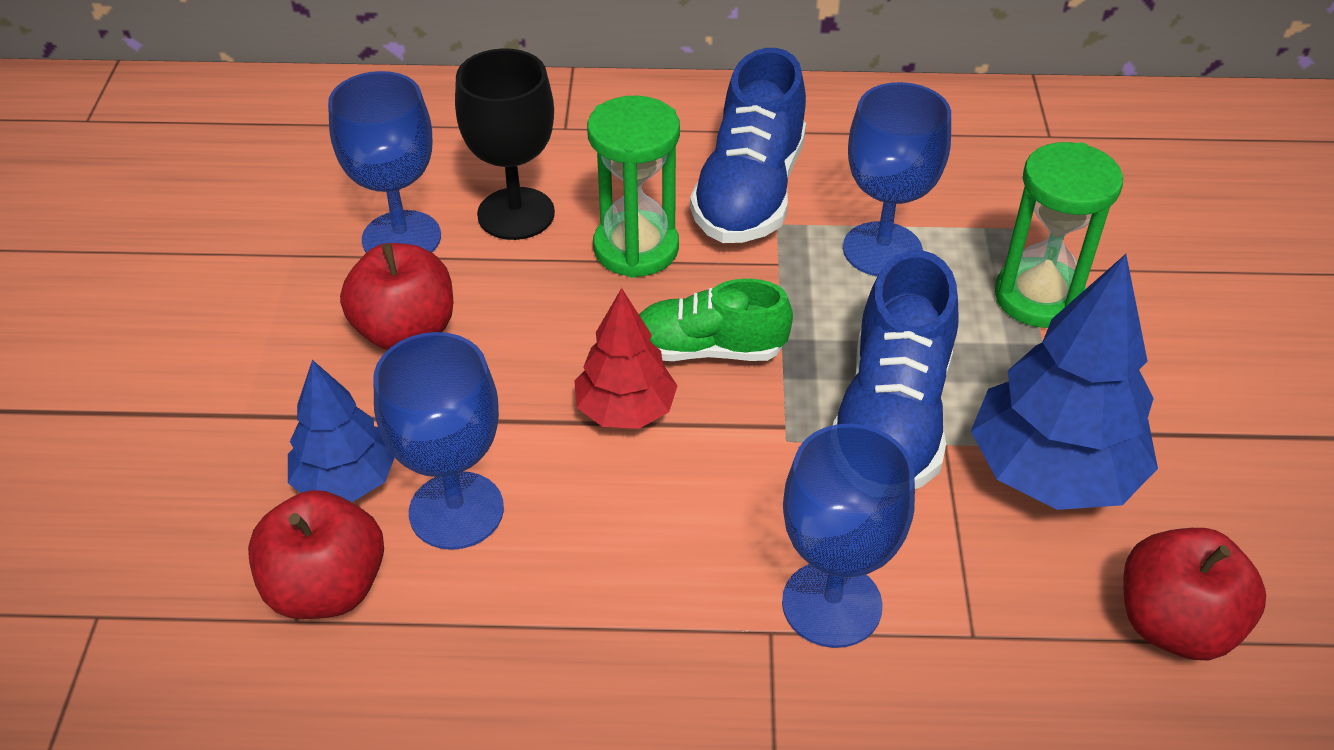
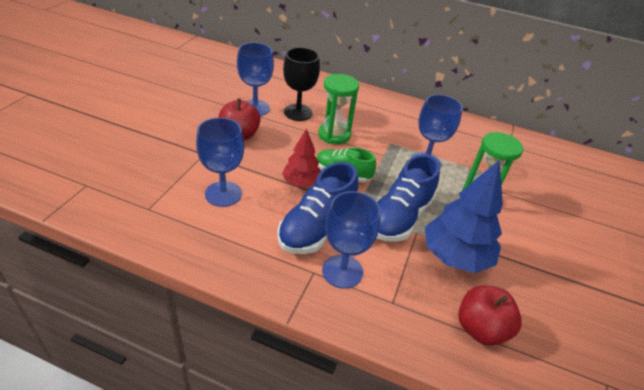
camera: 15 degrees right, 5 degrees down
red apple [248,490,384,619] -> none
blue tree [288,360,395,502] -> none
blue shoe [690,48,806,243] -> blue shoe moved to [277,162,358,254]

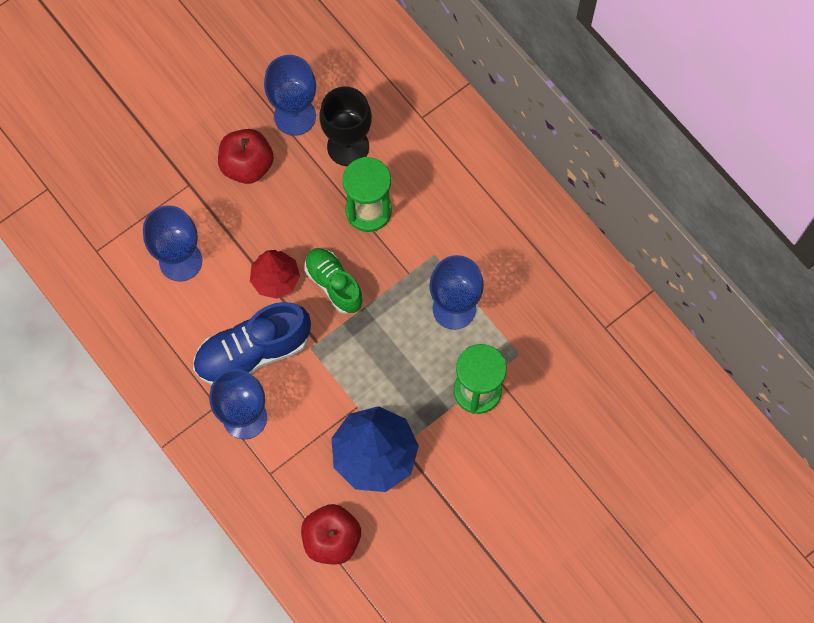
camera: 35 degrees right, 30 degrees up
blue shoe [376,154,440,242] -> none

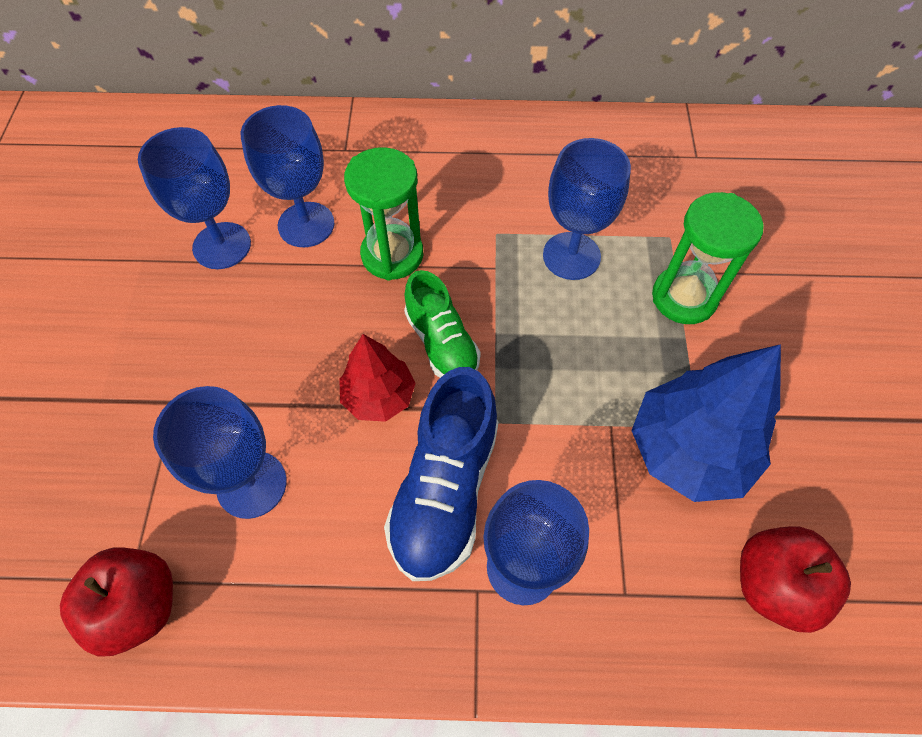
camera: 50 degrees left, 10 degrees down
red apple [218,129,274,184] -> red apple moved to [60,547,173,657]
green shoe [305,248,363,314] -> green shoe turned 120 degrees counterclockwise [404,270,481,378]
black goblet [319,87,372,166] -> blue goblet [240,105,334,247]

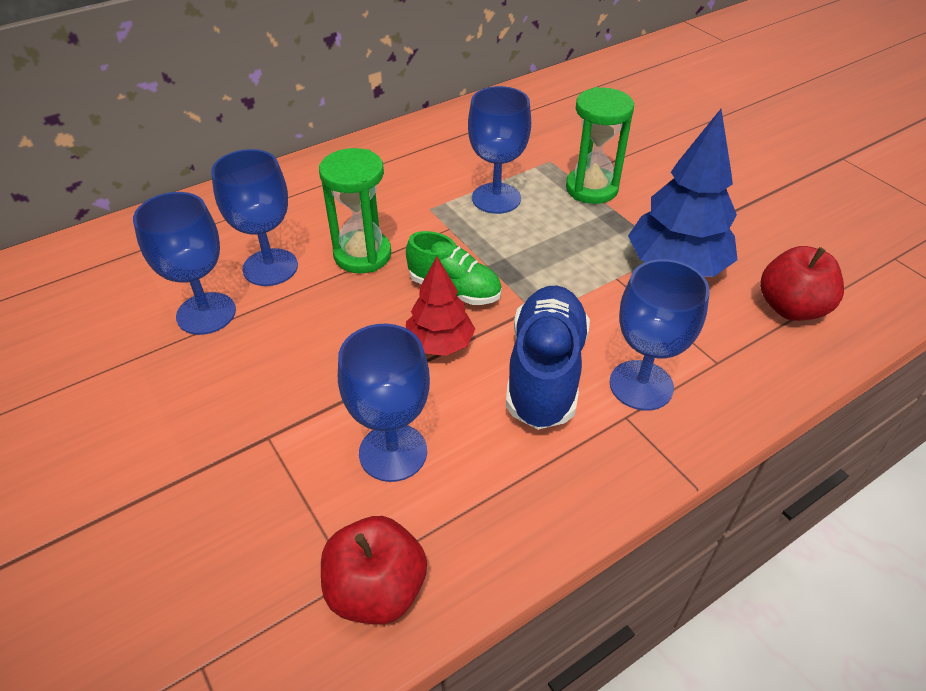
camera: 35 degrees left, 15 degrees down
blue shoe [384,367,498,581] -> blue shoe turned 150 degrees counterclockwise [506,286,590,430]

